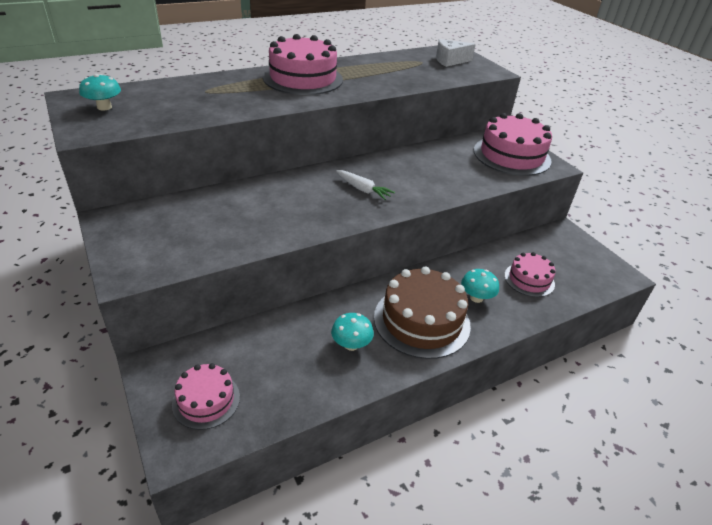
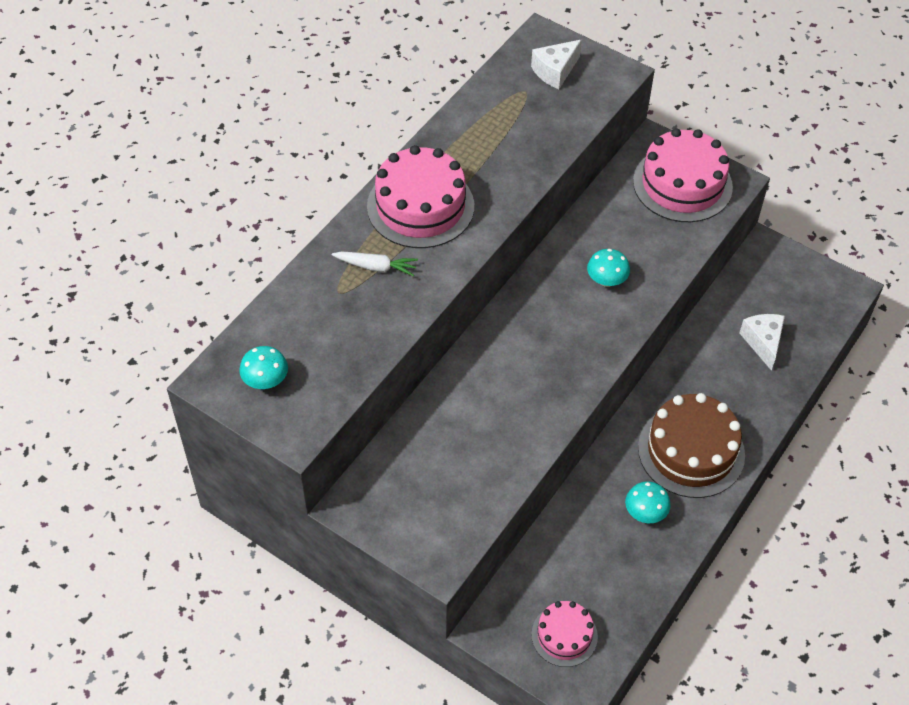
camera: 25 degrees left, 15 degrees up
white carrot [336,170,395,200] -> white carrot moved to [332,251,418,277]
turquoise mushroom [461,269,499,303] -> turquoise mushroom moved to [587,249,630,287]
pink cake [504,252,556,297] -> white cheese [740,314,785,371]

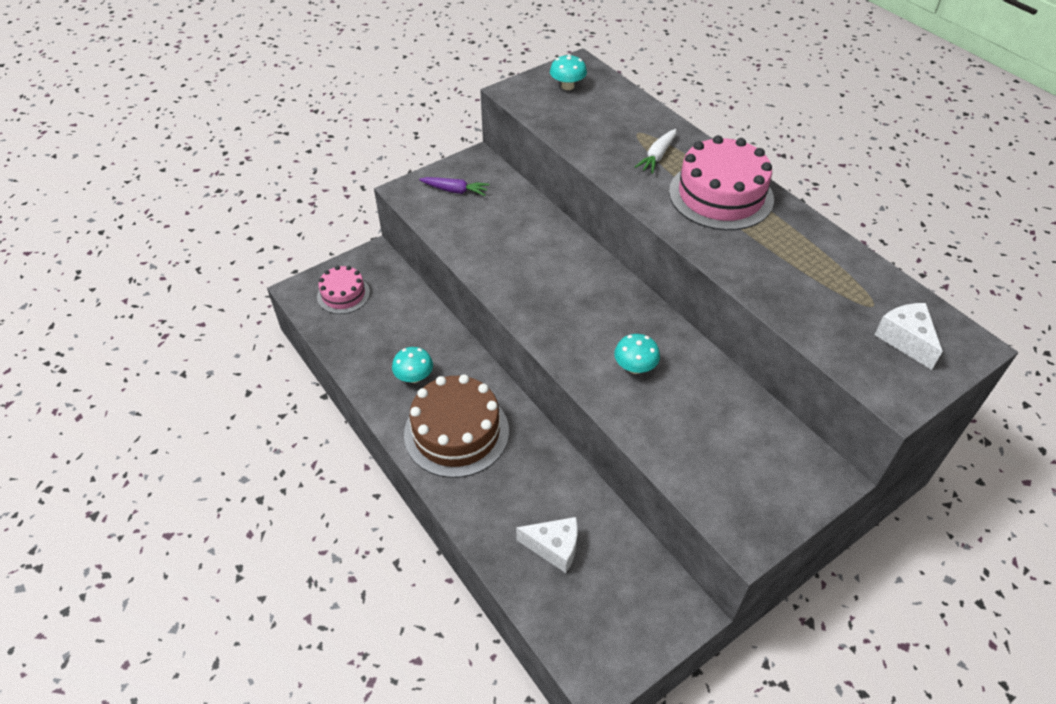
camera: 110 degrees right, 5 degrees down
pink cake [633,128,733,222] -> none
none -> purple carrot [419,177,489,196]

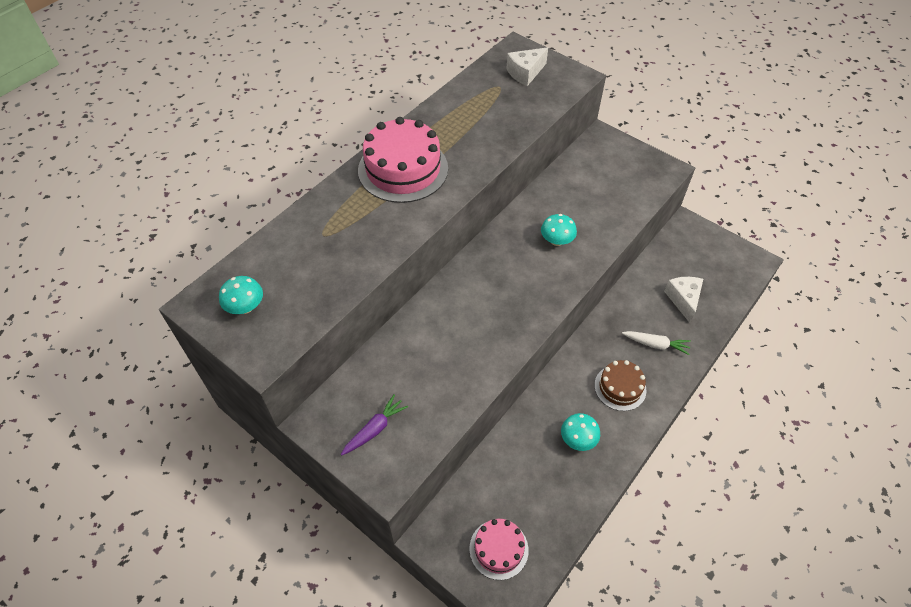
camera: 105 degrees left, 5 degrees up
brown cake [404,374,509,478] -> brown cake [594,360,647,411], size x0.57
purple carrot [419,177,489,196] -> purple carrot turned 45 degrees clockwise [341,394,408,455]
white carrot [635,129,676,174] -> white carrot moved to [622,331,691,355]

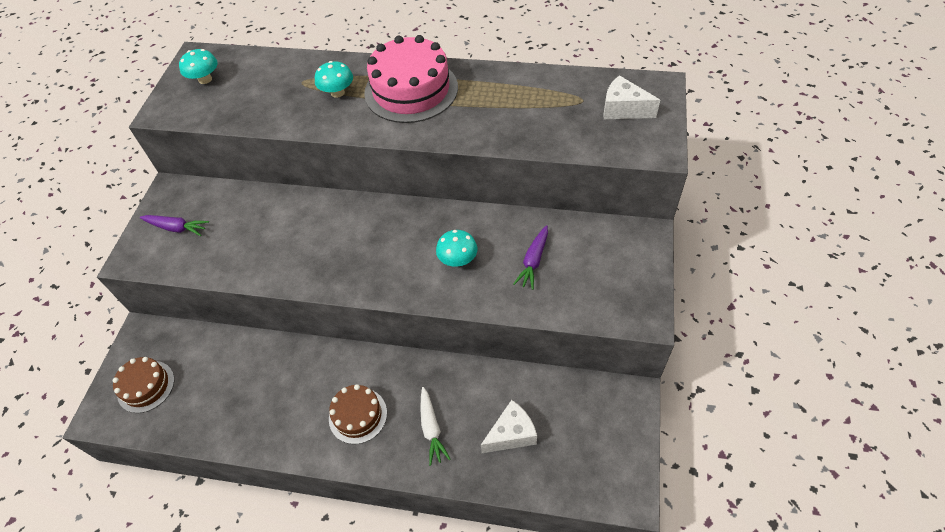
camera: 65 degrees right, 0 degrees up
pink cake [469,519,529,580] -> brown cake [113,357,174,413]
turquoise mushroom [561,413,600,451] -> turquoise mushroom moved to [315,61,353,98]
none -> purple carrot [513,225,548,290]

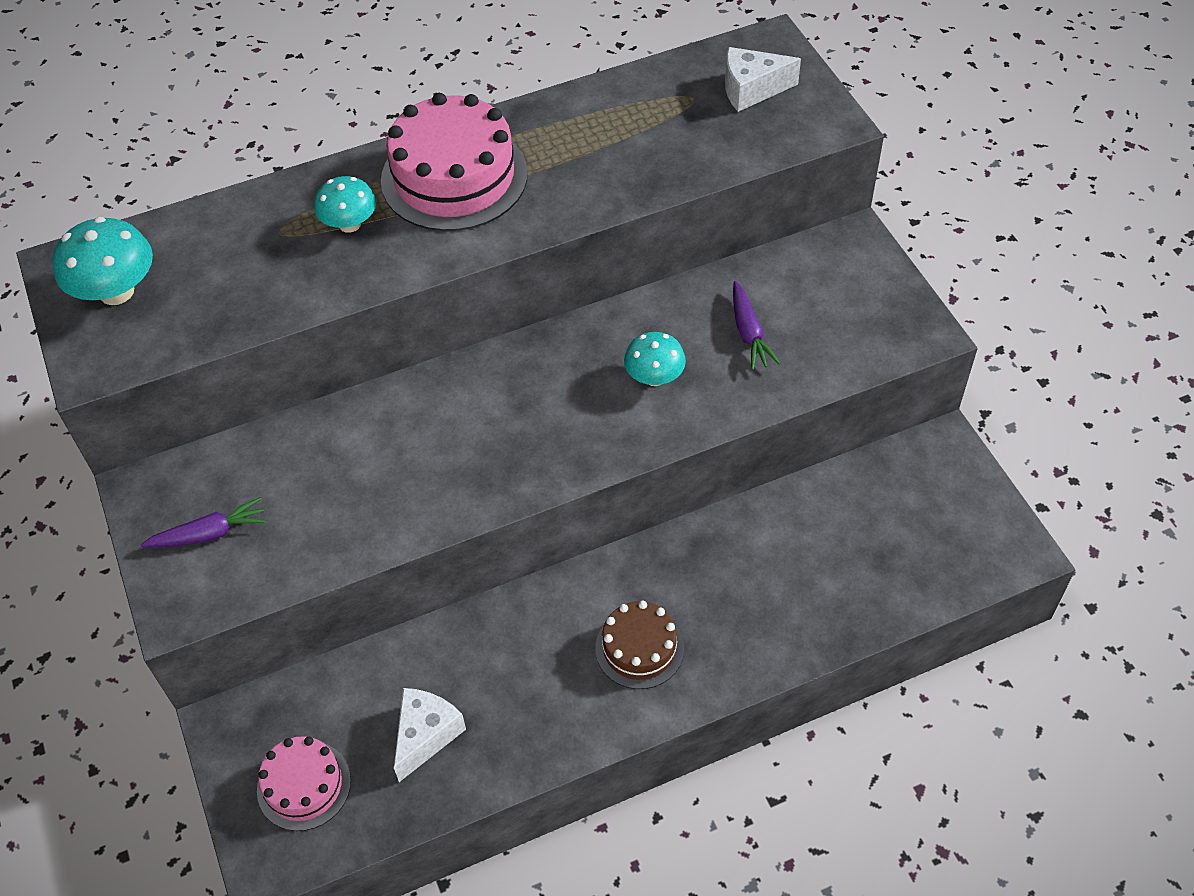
camera: 35 degrees left, 0 degrees up
brown cake [113,357,174,413] -> pink cake [257,736,351,831]
turquoise mushroom [179,49,218,84] -> turquoise mushroom [53,217,153,305], size x1.51
white carrot [420,387,450,466] -> none
white cheese [481,400,537,453] -> white cheese moved to [394,688,466,782]

